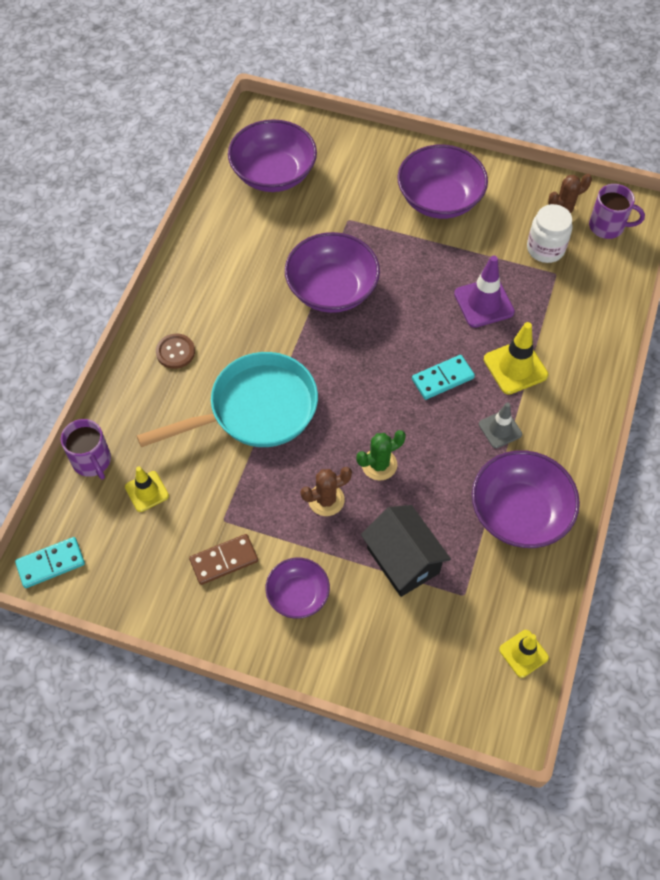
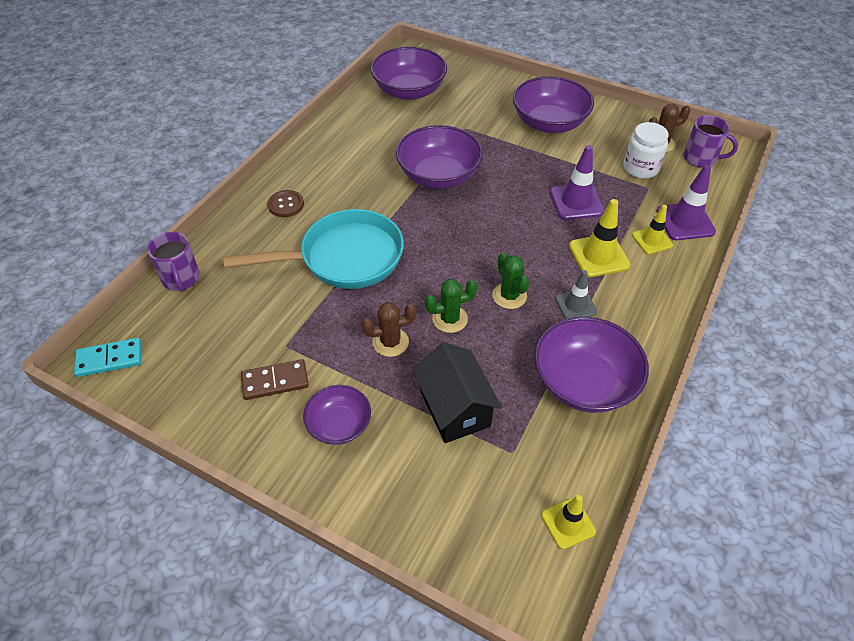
camera: 10 degrees right, 10 degrees down
yellow traffic cone [125,467,169,512] -> yellow traffic cone moved to [632,205,673,254]
turquoise domino [412,355,475,400] -> none
none -> green cactus [492,253,529,309]
none -> purple traffic cone [656,165,716,240]

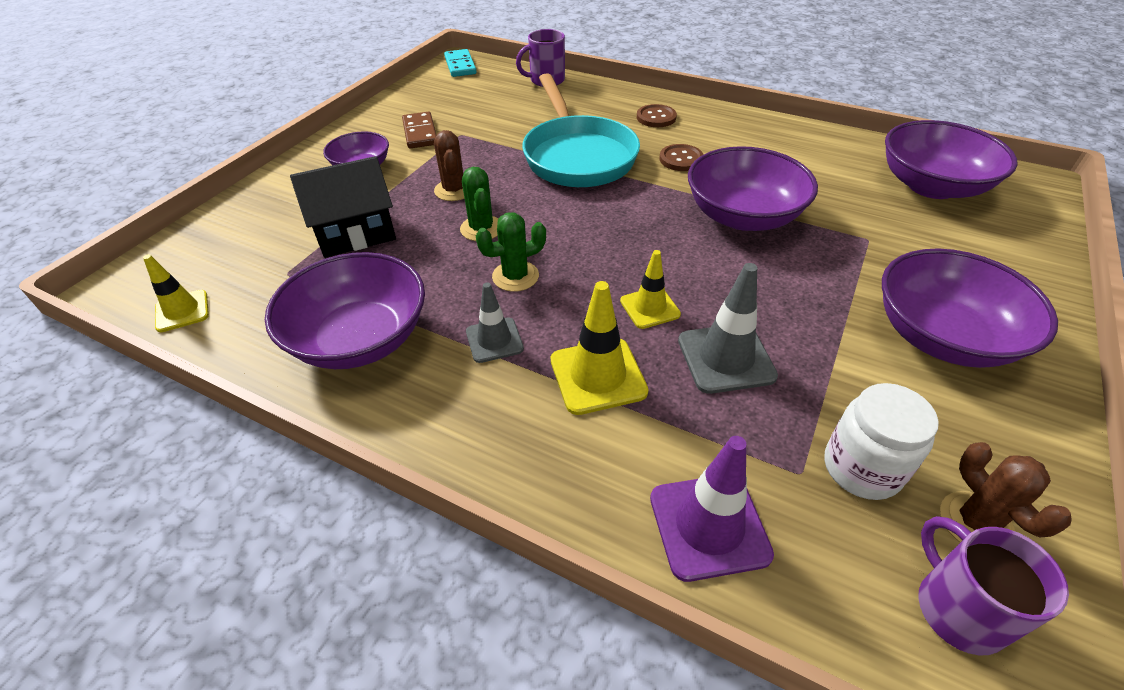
camera: 90 degrees right, 5 degrees down
purple traffic cone [550,145,605,220] -> grey traffic cone [678,263,778,394]
yellow traffic cone [632,205,673,254] -> yellow traffic cone moved to [620,250,681,329]
purple mug [684,115,738,168] -> purple mug turned 135 degrees clockwise [918,516,1069,655]
none -> brown button [659,144,704,171]

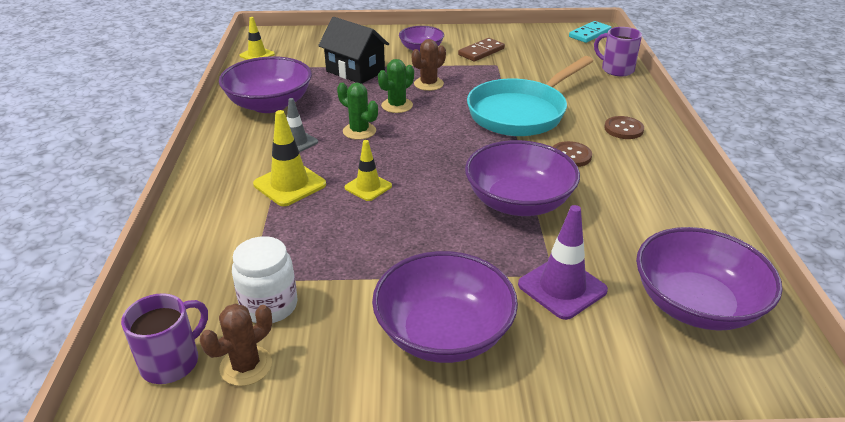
camera: 60 degrees right, 10 degrees down
purple traffic cone [650,436,774,582] -> purple traffic cone moved to [518,205,608,320]
grey traffic cone [678,263,778,394] -> none

